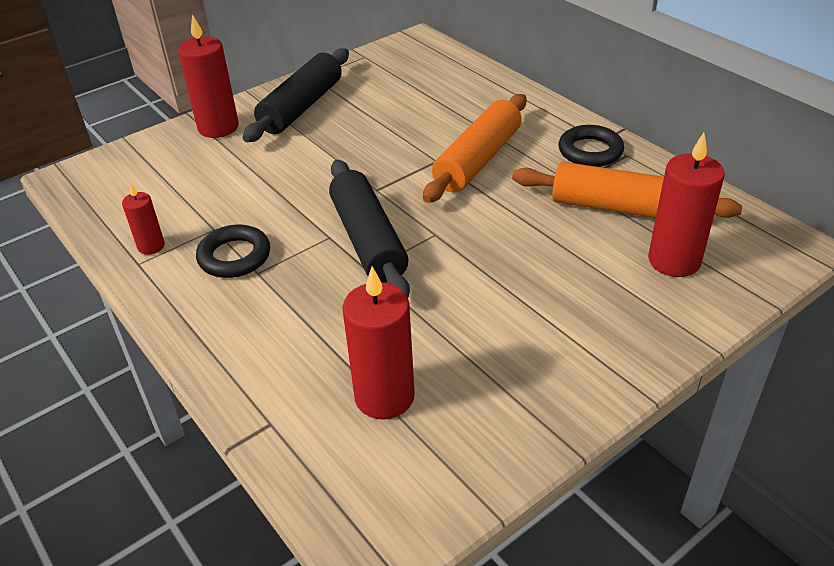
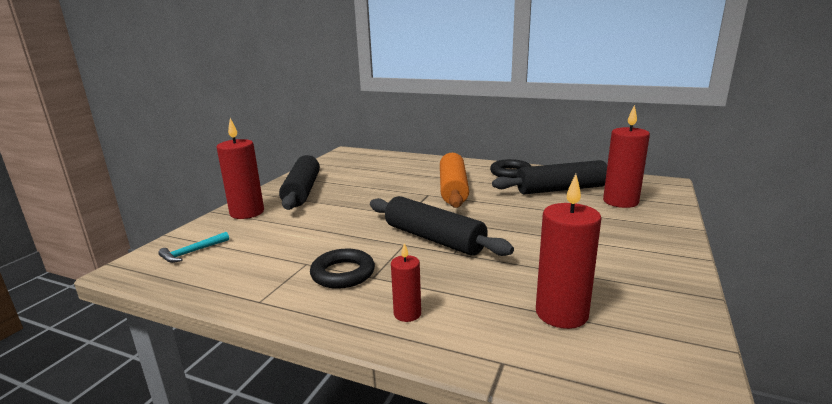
camera: 30 degrees left, 20 degrees down
red candle [122,183,165,255] -> red candle moved to [391,243,421,322]
orange rolling pin [512,162,742,218] -> black rolling pin [492,160,607,194]
none -> turquoise hammer [158,232,229,263]

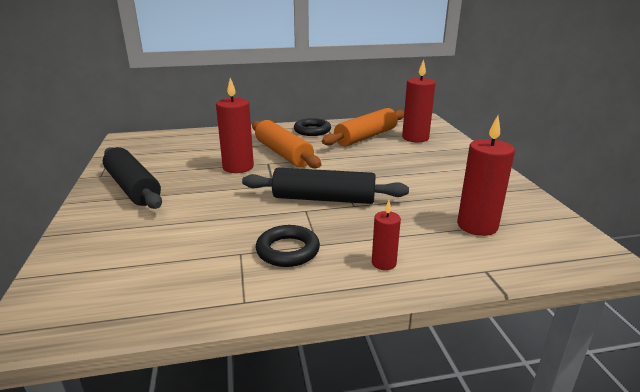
camera: 35 degrees left, 5 degrees up
turquoise hammer [158,232,229,263] -> none
red candle [217,118,264,219] -> red candle moved to [216,78,254,173]
black rolling pin [492,160,607,194] -> orange rolling pin [322,108,404,146]

